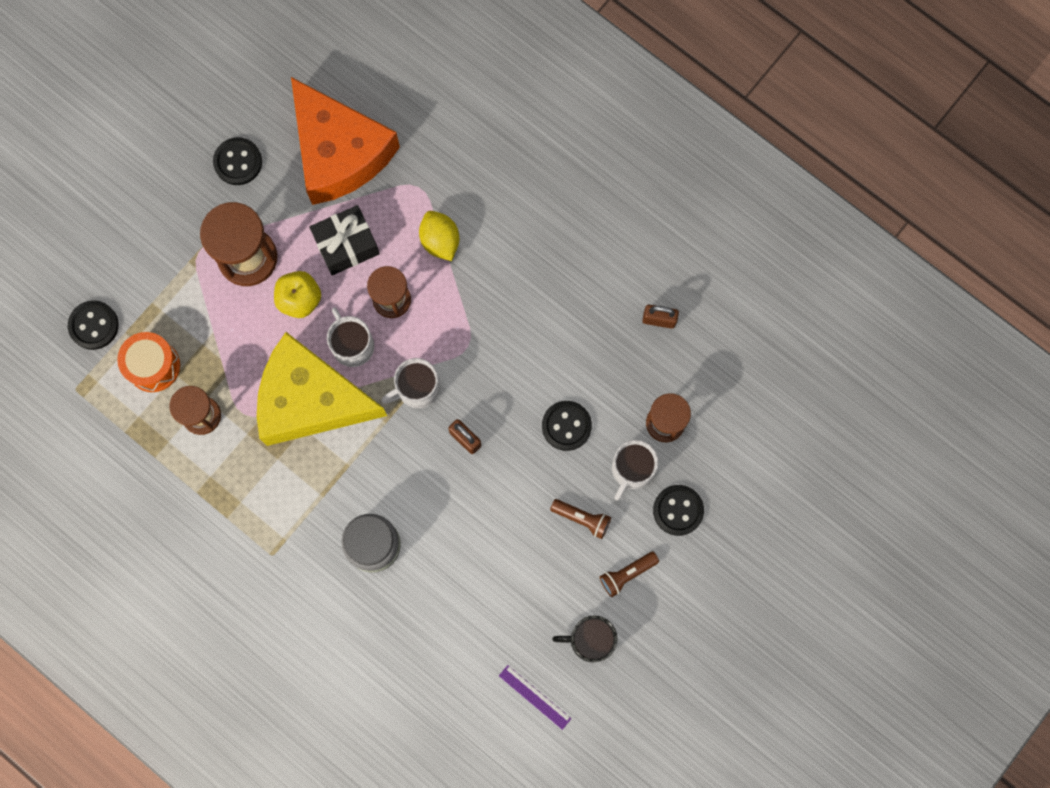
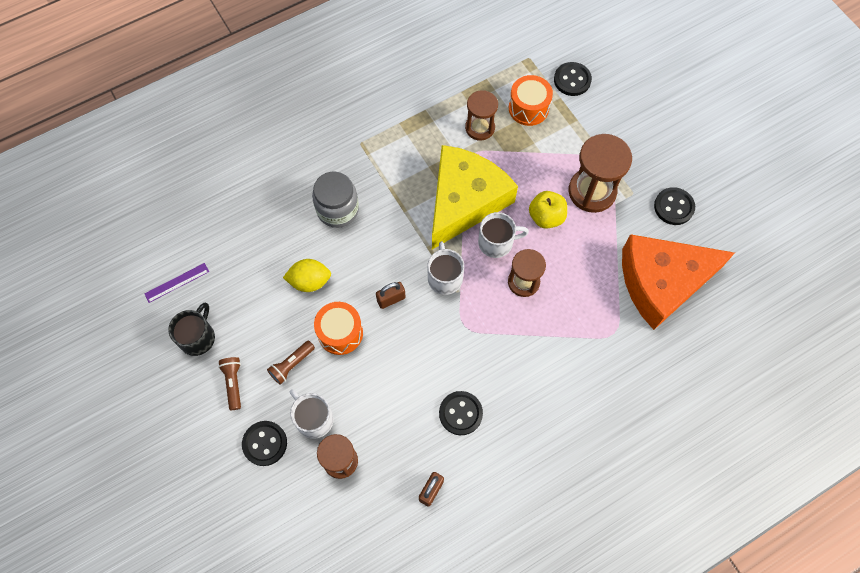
camera: 110 degrees right, 10 degrees down
black gift [309,205,380,275] -> none
yellow lemon [419,211,459,261] -> yellow lemon moved to [283,259,331,292]
black button [542,401,592,451] -> black button moved to [439,391,483,435]
none -> orange drum [314,302,363,355]

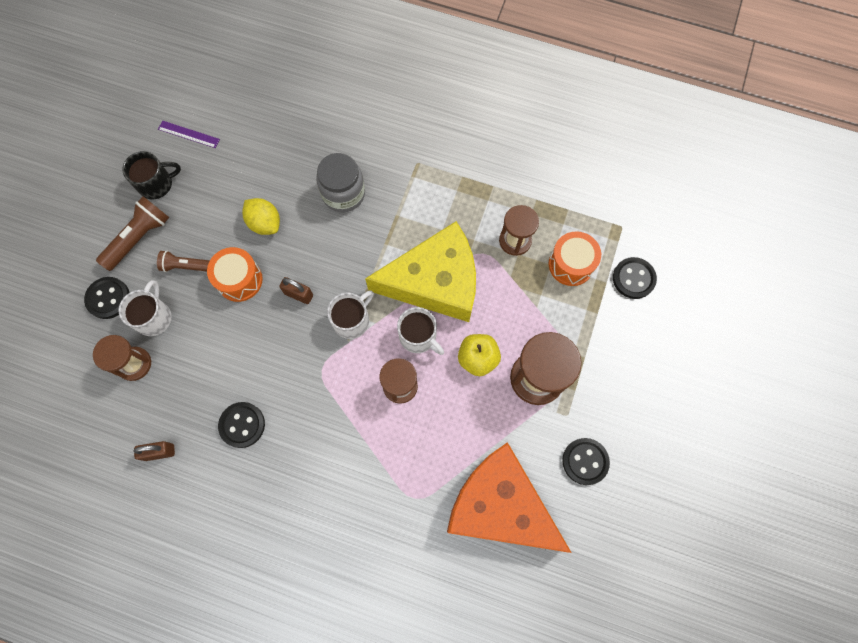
camera: 50 degrees right, 5 degrees up
brown flashlight [218,357,241,410] -> brown flashlight [96,196,169,271], size x1.59

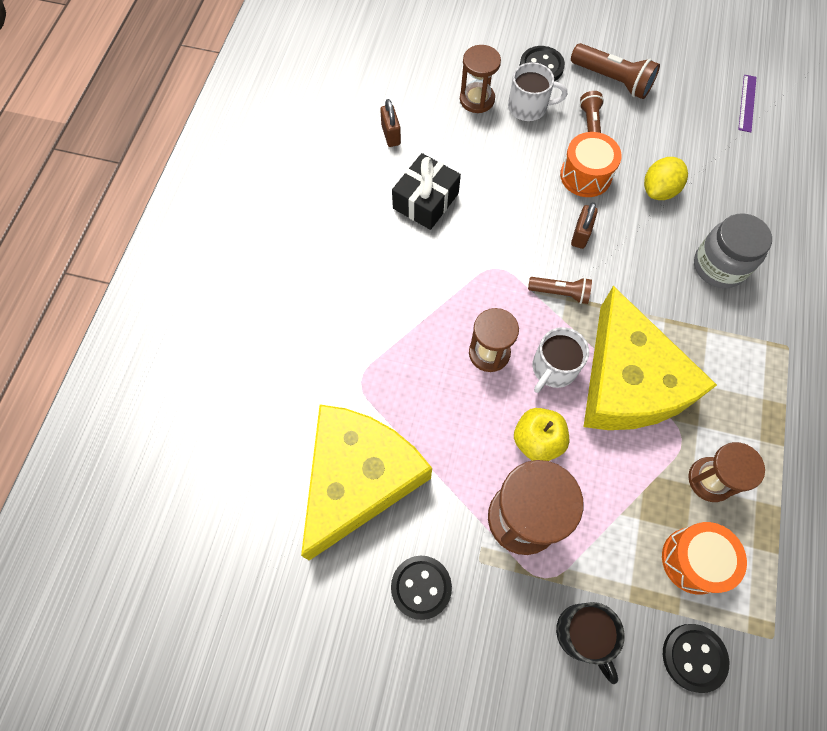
camera: 85 degrees right, 5 degrees down
black mug [122,151,181,199] -> black mug moved to [556,602,625,684]
black button [218,402,265,448] -> black gift [392,153,461,230]
white mug [327,290,374,339] -> brown flashlight [528,277,592,304]
orange cheese [447,442,572,553] -> yellow cheese [301,404,432,561]

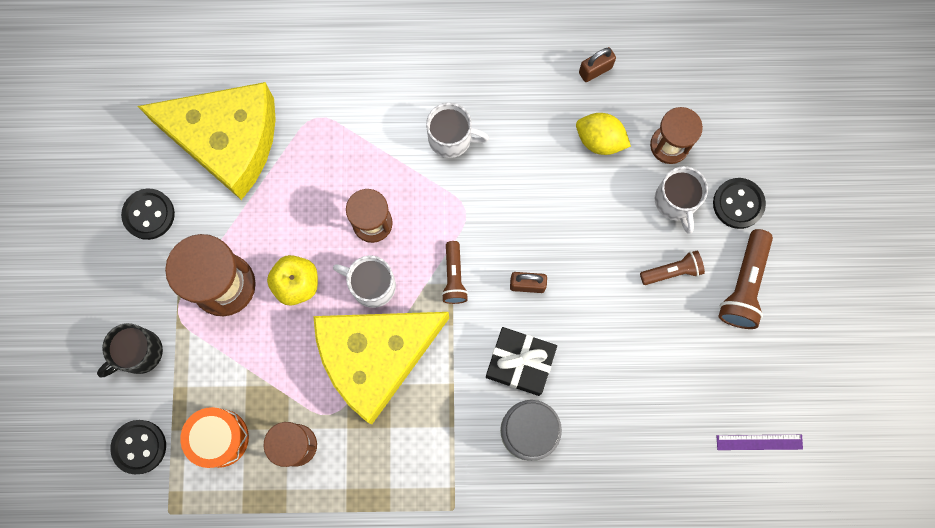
camera: 75 degrees right, 10 degrees up
black gift [392,153,461,230] -> black gift moved to [486,327,557,396]
orange drum [560,132,622,197] -> none
yellow lemon [644,157,688,200] -> yellow lemon moved to [576,113,631,155]
none -> white mug [426,102,489,158]

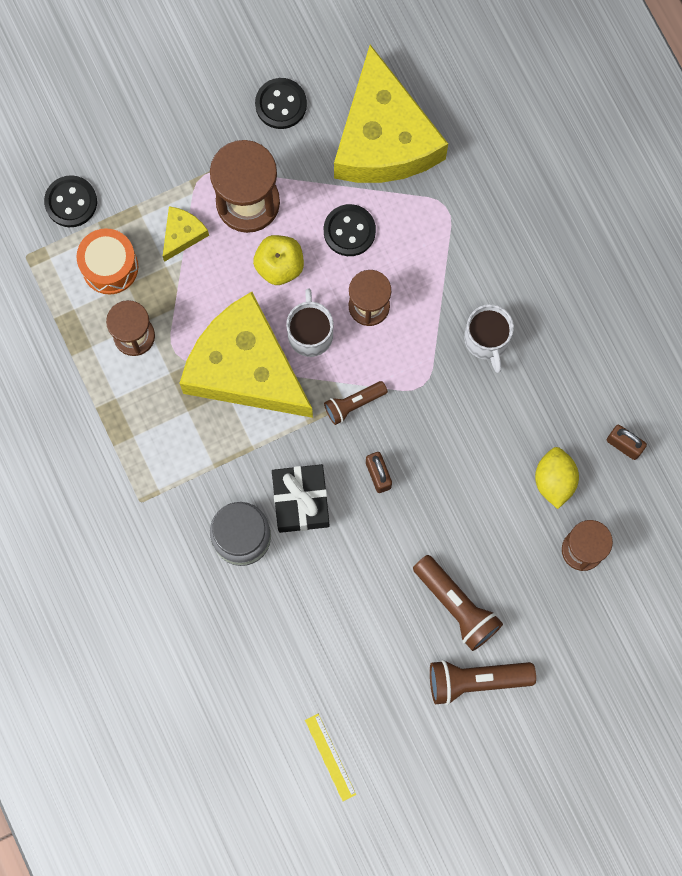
camera: 65 degrees right, 0 degrees up
black mug [97,323,163,378] -> none
brown flashlight [640,251,705,285] -> brown flashlight [413,555,503,651], size x1.59
white mug [655,166,708,234] -> none
black button [713,178,766,229] -> black button moved to [324,204,376,256]
purple ruler [717,435,803,450] -> yellow ruler [305,714,356,801]
none -> yellow cheese [163,206,209,262]

